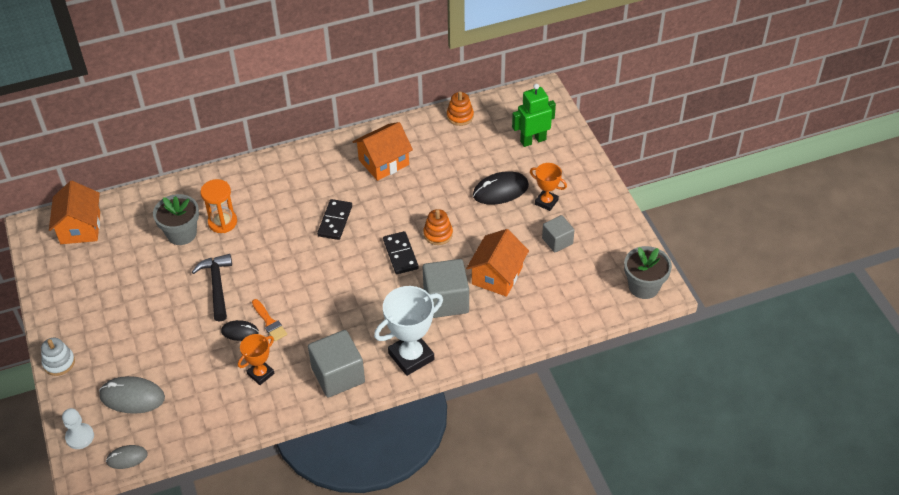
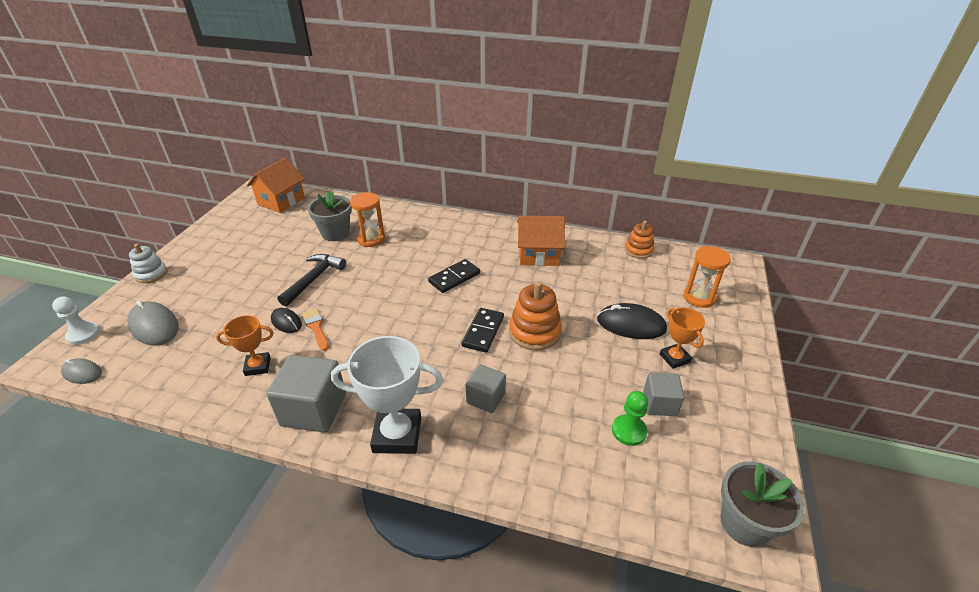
camera: 35 degrees right, 10 degrees down
orange brush [252,299,287,341] -> orange brush turned 150 degrees clockwise [302,308,329,351]
orange stacking toy [423,209,453,245] -> orange stacking toy [509,281,562,350], size x1.55
grey cube [423,259,469,318] -> grey cube [466,364,506,413], size x0.60
orange house [466,229,529,297] -> none
green robot [512,84,556,147] -> orange hourglass [684,246,731,308]
none -> green pawn [612,391,648,446]

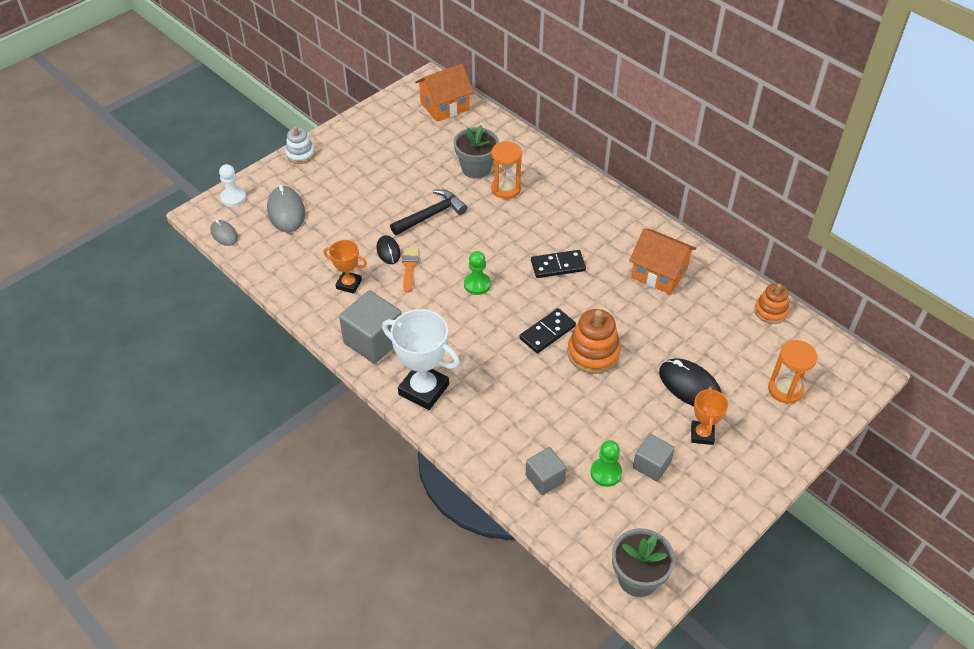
camera: 30 degrees right, 10 degrees up
grey cube [466,364,506,413] -> grey cube moved to [525,447,566,495]
none -> green pawn [464,251,491,295]

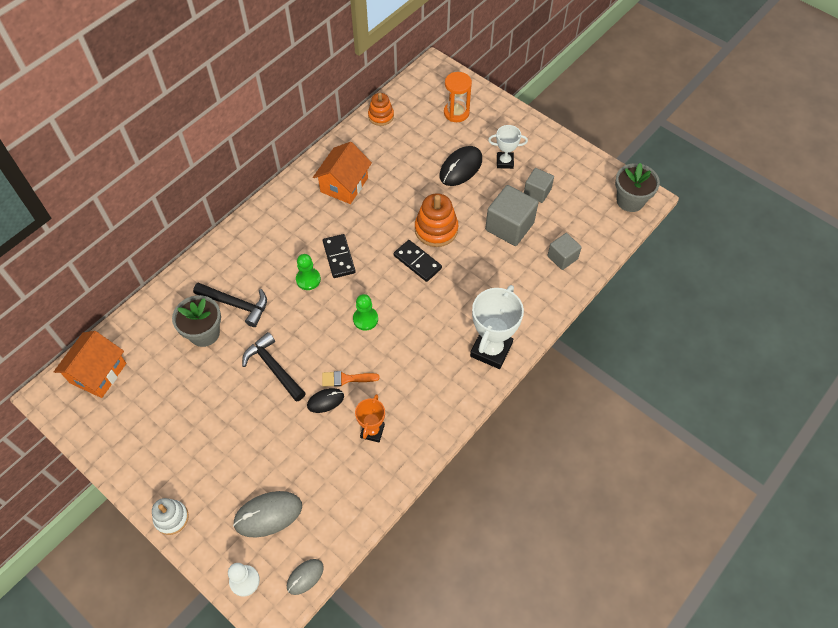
camera: 95 degrees left, 10 degrees up
grey cube [339,290,402,363] -> grey cube moved to [485,185,538,246]
orange house [415,64,474,122] -> orange house turned 60 degrees clockwise [54,331,126,398]
orange hourglass [491,141,522,199] -> black hammer [193,283,267,327]
green pawn [591,440,622,487] -> green pawn moved to [296,254,321,290]
orange trophy [691,387,728,445] -> white trophy [488,125,528,169]

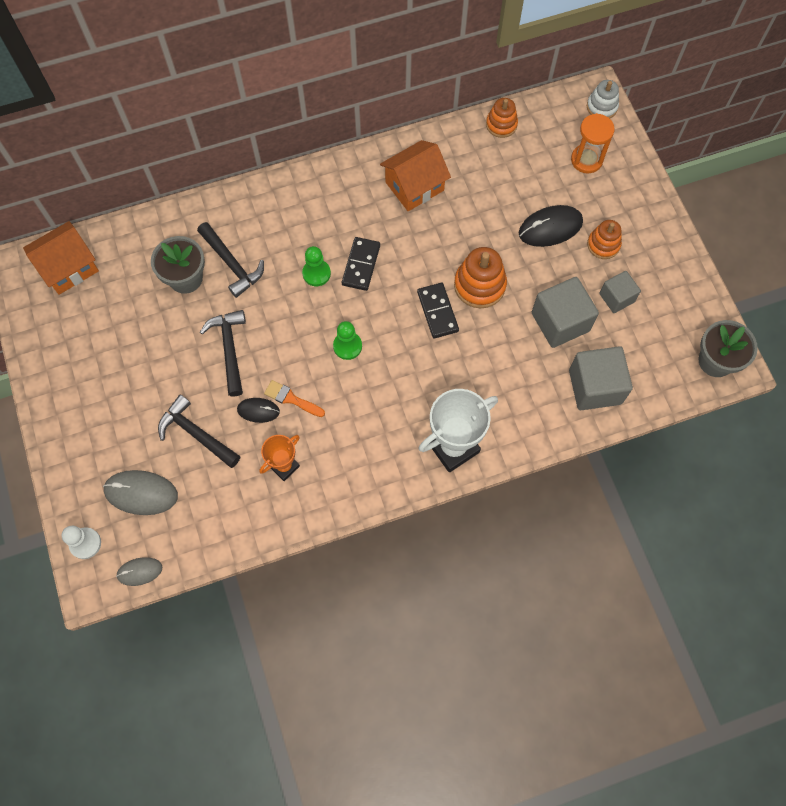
camera: 30 degrees right, 10 degrees up
white stacking toy [152,498,189,535] -> white stacking toy moved to [587,80,619,119]
white trophy [488,125,528,169] -> orange stacking toy [587,220,622,259]
grey cube [547,233,582,270] -> grey cube [569,346,633,410], size x1.67
none -> black hammer [158,395,240,468]

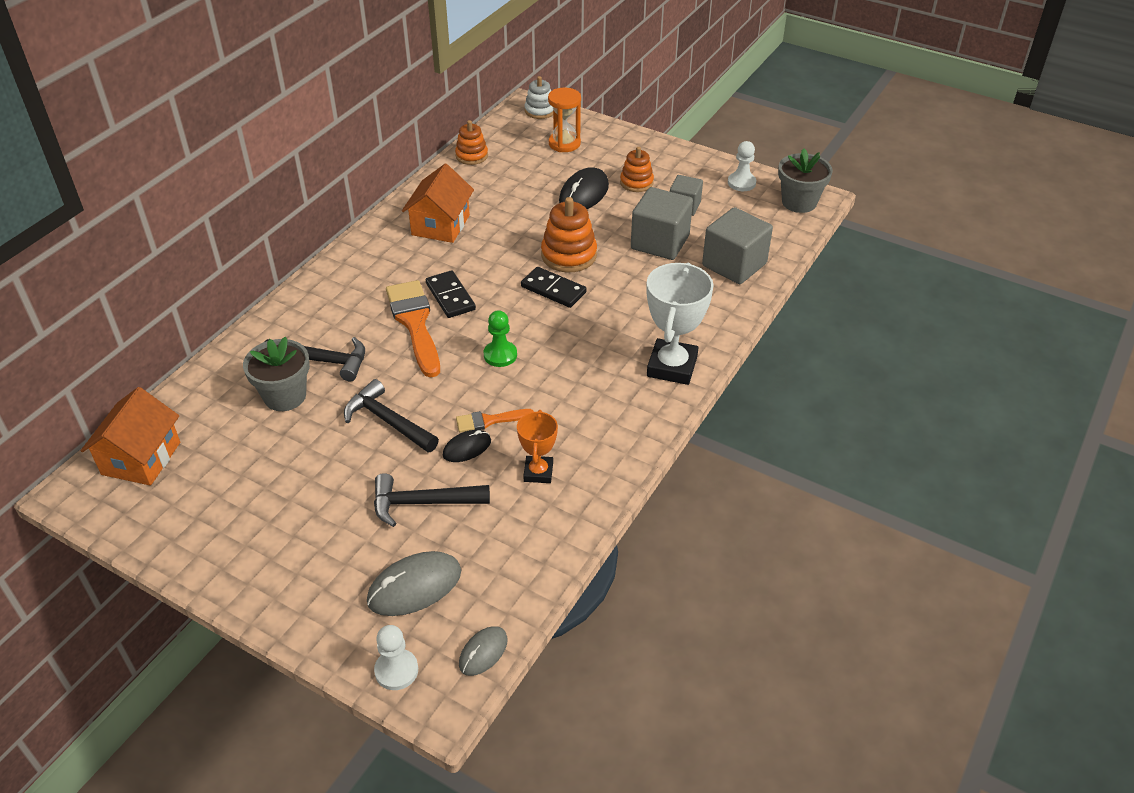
camera: 40 degrees left, 25 degrees down
green pawn [302,246,331,286] -> orange brush [386,280,440,377]
none -> white pawn [728,141,756,191]

